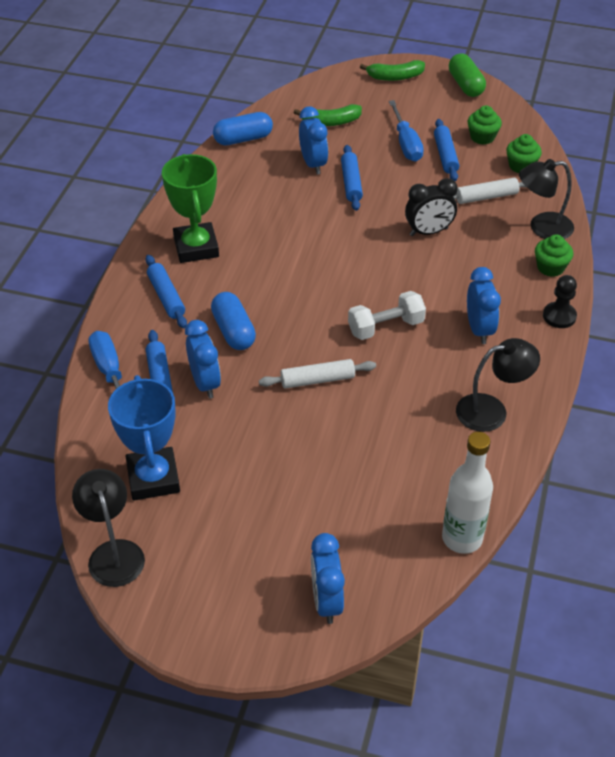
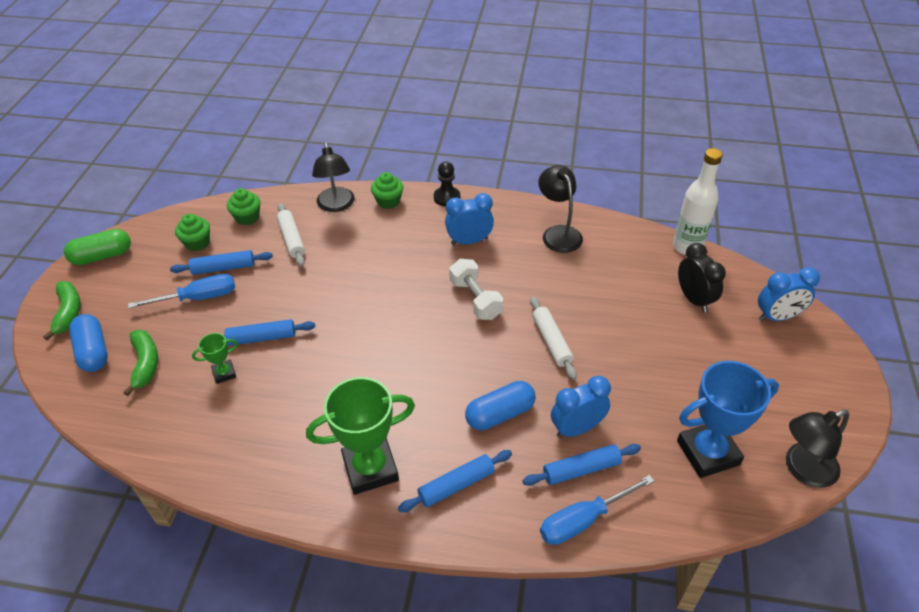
camera: 95 degrees left, 0 degrees up
blue capsule [213,112,273,145] -> blue capsule moved to [69,314,108,372]
blue clock [299,106,328,175] -> green trophy [192,333,238,384]
black clock [405,178,458,236] -> black clock moved to [678,243,726,312]

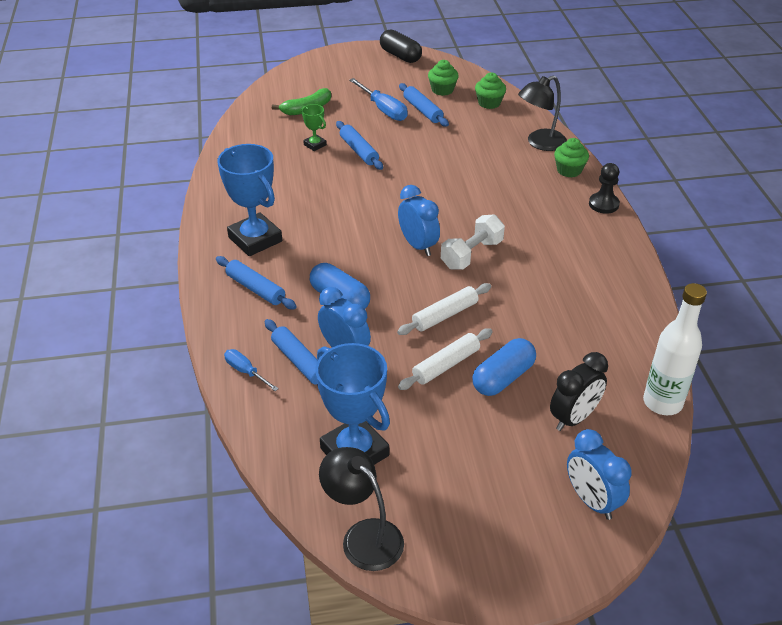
camera: 70 degrees right, 5 degrees down
green banana [43,281,81,341] -> none
green capsule [64,229,131,265] -> black capsule [380,29,422,63]
blue capsule [69,314,108,372] -> blue capsule moved to [472,338,536,396]
white rolling pin [277,203,305,267] -> white rolling pin moved to [398,328,493,390]
green trophy [306,377,415,495] -> blue trophy [217,144,282,256]
blue clock [445,193,494,245] -> blue clock moved to [398,185,440,256]
black lamp [538,165,583,253] -> none
blue screwdriver [540,475,655,545] -> blue screwdriver [224,349,279,391], size x0.60

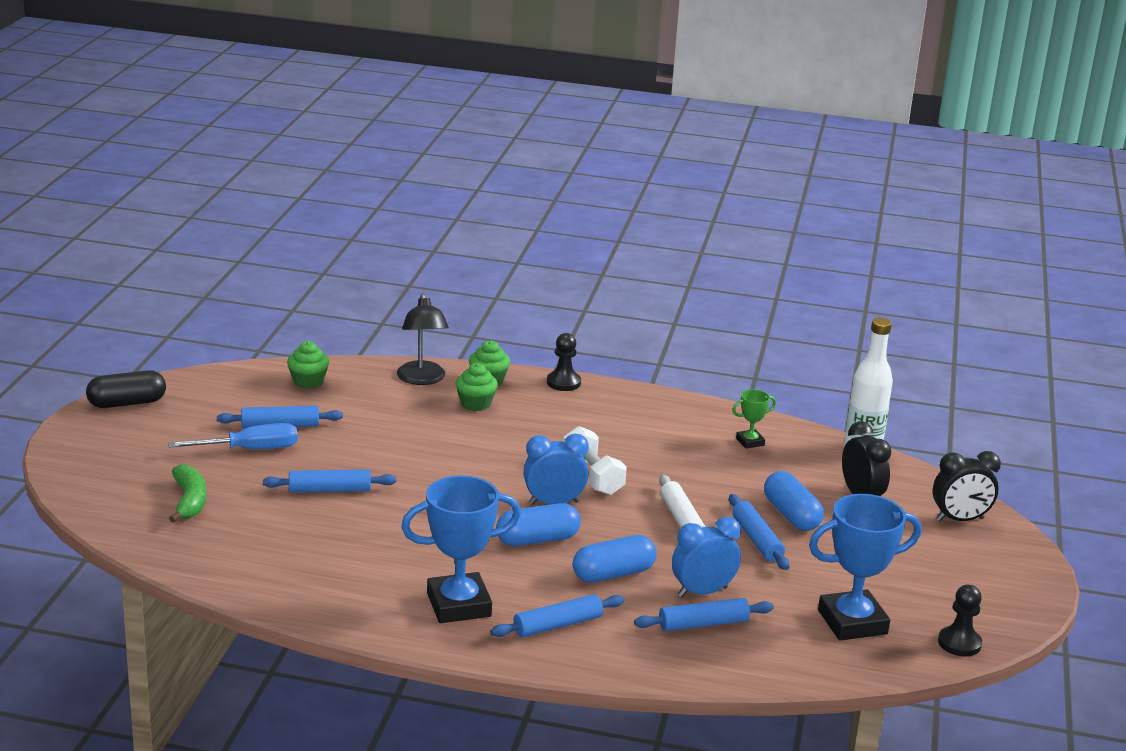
camera: 70 degrees left, 15 degrees down
blue screwdriver [224,349,279,391] -> none
green trophy [301,104,327,151] -> green trophy moved to [732,389,776,449]
black lamp [319,447,404,571] -> black pawn [938,585,982,656]
white rolling pin [398,328,493,390] -> blue rolling pin [729,494,790,570]
green cupcake [428,60,459,96] -> green cupcake moved to [455,363,498,411]
blue clock [567,429,631,520] -> black clock [933,451,1001,522]
none -> blue capsule [496,503,581,546]

